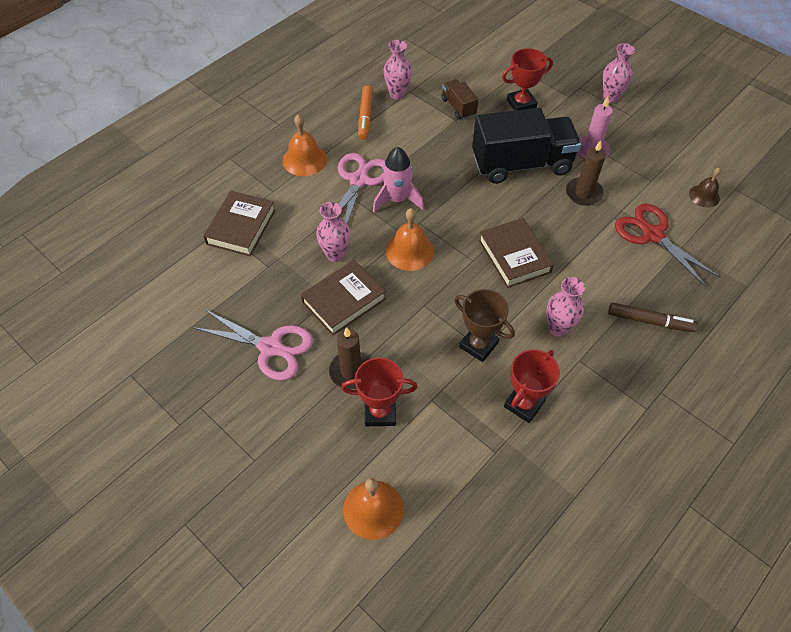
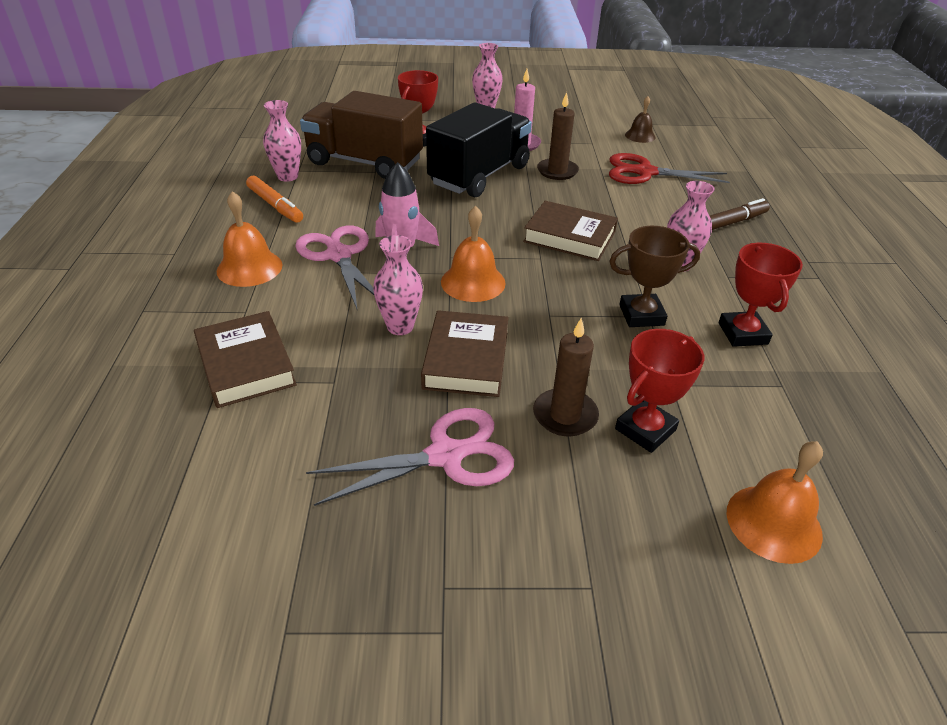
camera: 45 degrees left, 15 degrees down
brown truck [442,79,478,120] -> brown truck [300,91,423,179], size x2.14

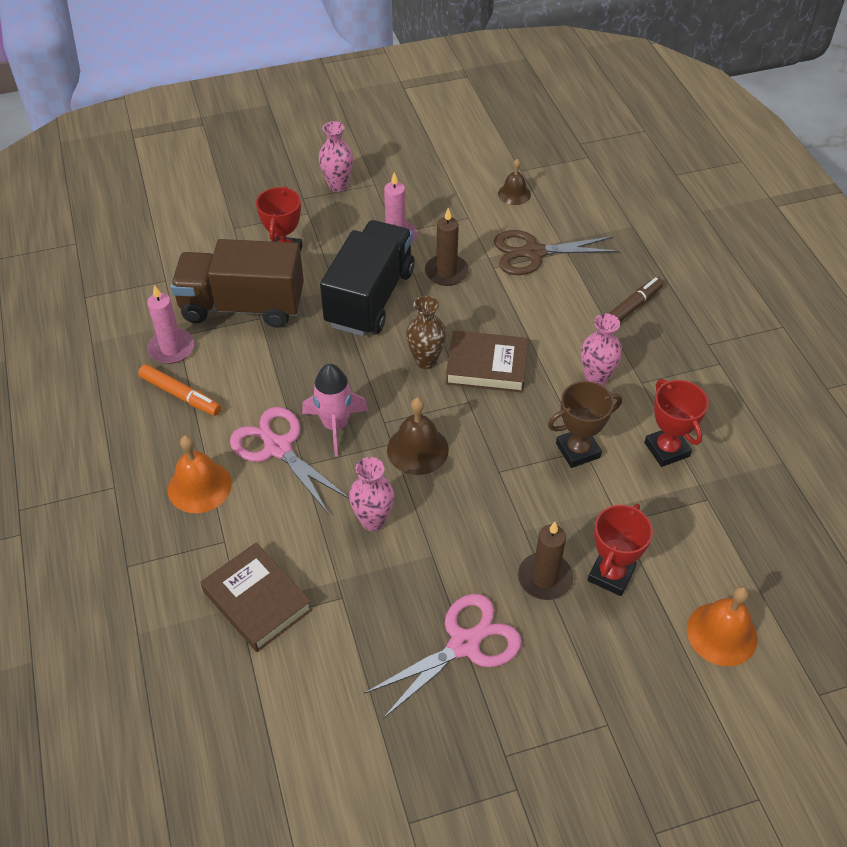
camera: 15 degrees left, 10 degrees up
pink vase [263,100,301,182] -> pink candle [147,285,195,364]
brown book [421,310,509,397] -> none
orange bell [441,206,506,302] -> brown bell [387,398,449,475]
red scissors [609,153,730,184] -> brown scissors [494,230,619,275]
none -> brown vase [406,296,446,369]

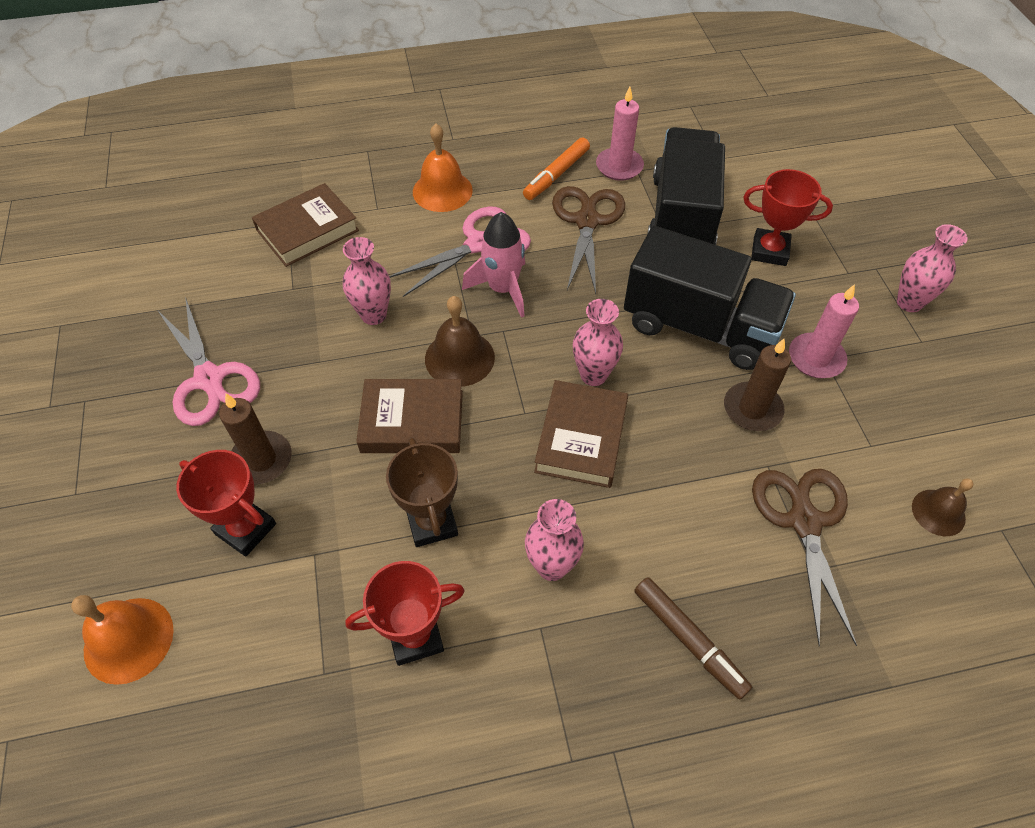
camera: 95 degrees right, 5 degrees up
brown truck [170,239,304,328] -> black truck [647,127,725,245]
brown vase [406,296,446,369] -> pink vase [573,299,623,386]
none -> brown book [356,379,463,453]
none -> brown scissors [552,186,625,294]

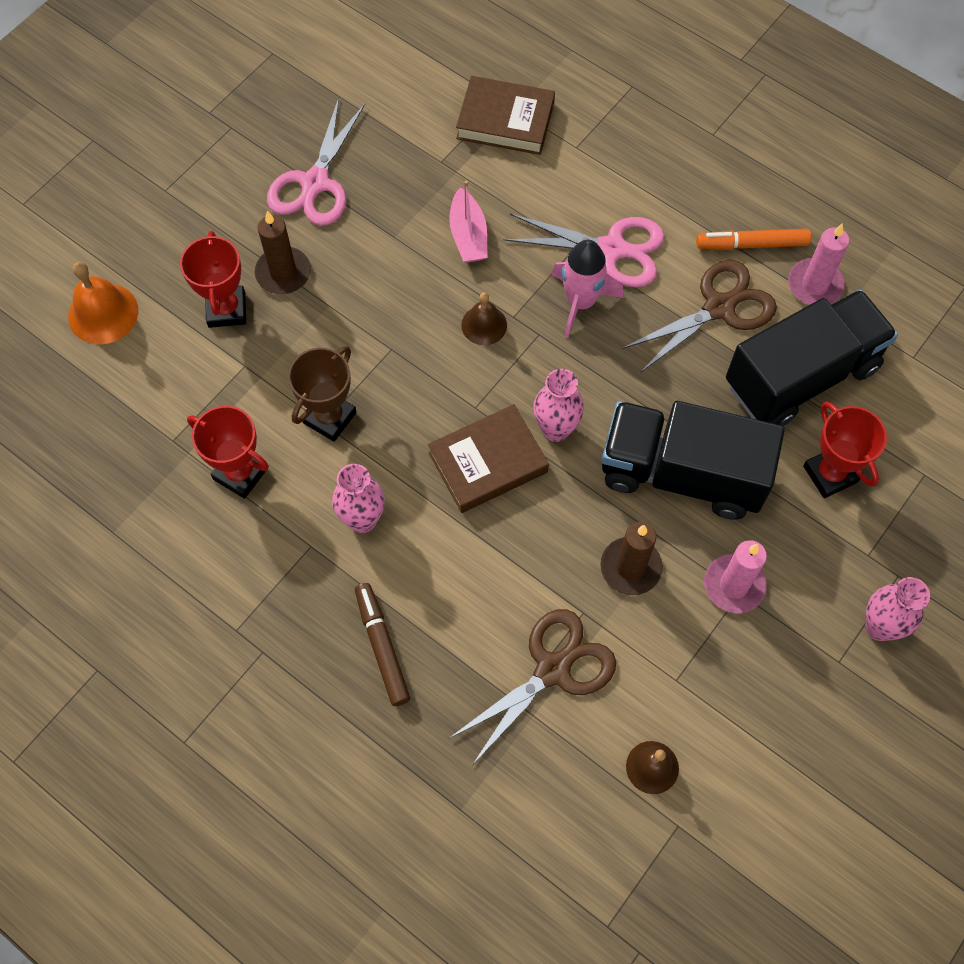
camera: 50 degrees right, 10 degrees up
pink vase [343,237,391,325] -> pink boat [449,181,488,262]
brown book [356,379,463,453] -> none
orange bell [413,124,473,212] -> none
brown bell [425,296,495,387] -> brown bell [461,292,507,345], size x0.65
black truck [624,226,796,370] -> black truck turned 120 degrees clockwise [602,401,785,520]
brown marker [634,577,752,700] -> brown marker turned 150 degrees clockwise [355,583,410,706]

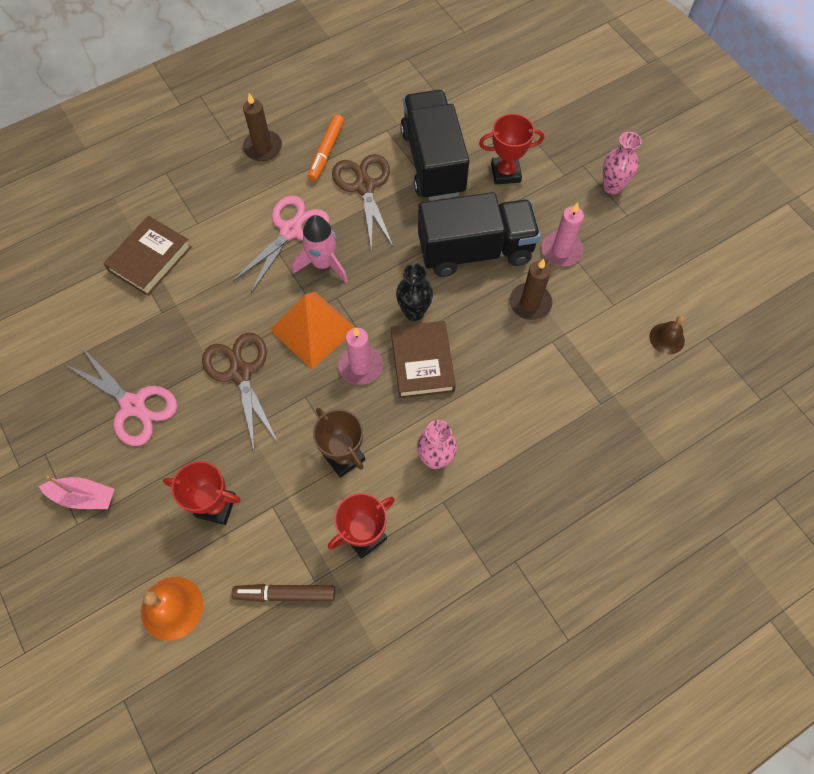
camera: 70 degrees left, 0 degrees up
brown candle [255,211,311,294] -> brown candle moved to [243,93,282,161]
brown marker [355,583,410,706] -> brown marker moved to [232,584,335,602]
brown scissors [448,609,616,764] -> brown scissors moved to [202,333,278,453]
pink boat [449,181,488,262] -> pink boat moved to [39,476,114,509]
brown bell [461,292,507,345] -> orange pyramid [270,291,355,369]
pink vase [533,369,584,442] -> black vase [396,263,433,321]
black truck [602,401,785,520] -> black truck turned 135 degrees counterclockwise [418,192,541,277]
pink candle [788,223,849,305] -> pink candle moved to [338,327,383,385]

